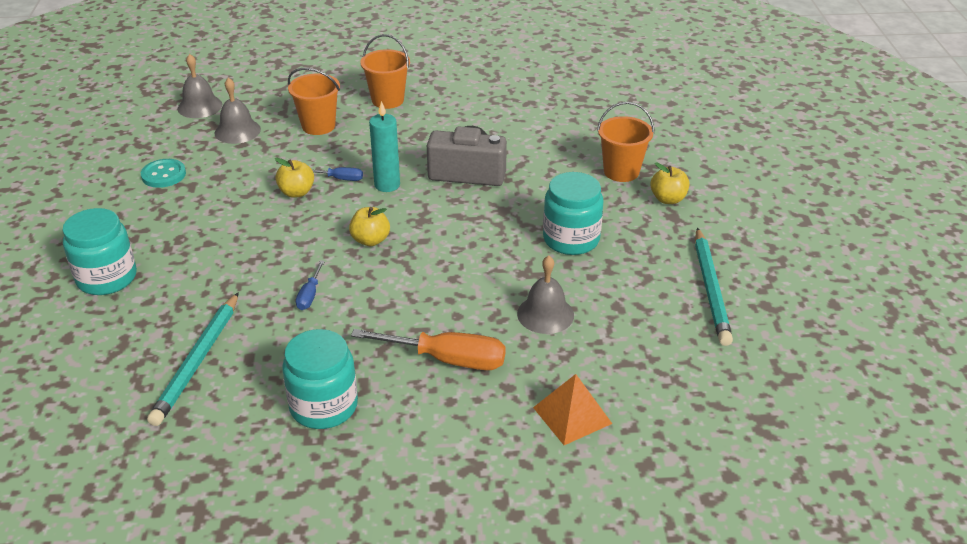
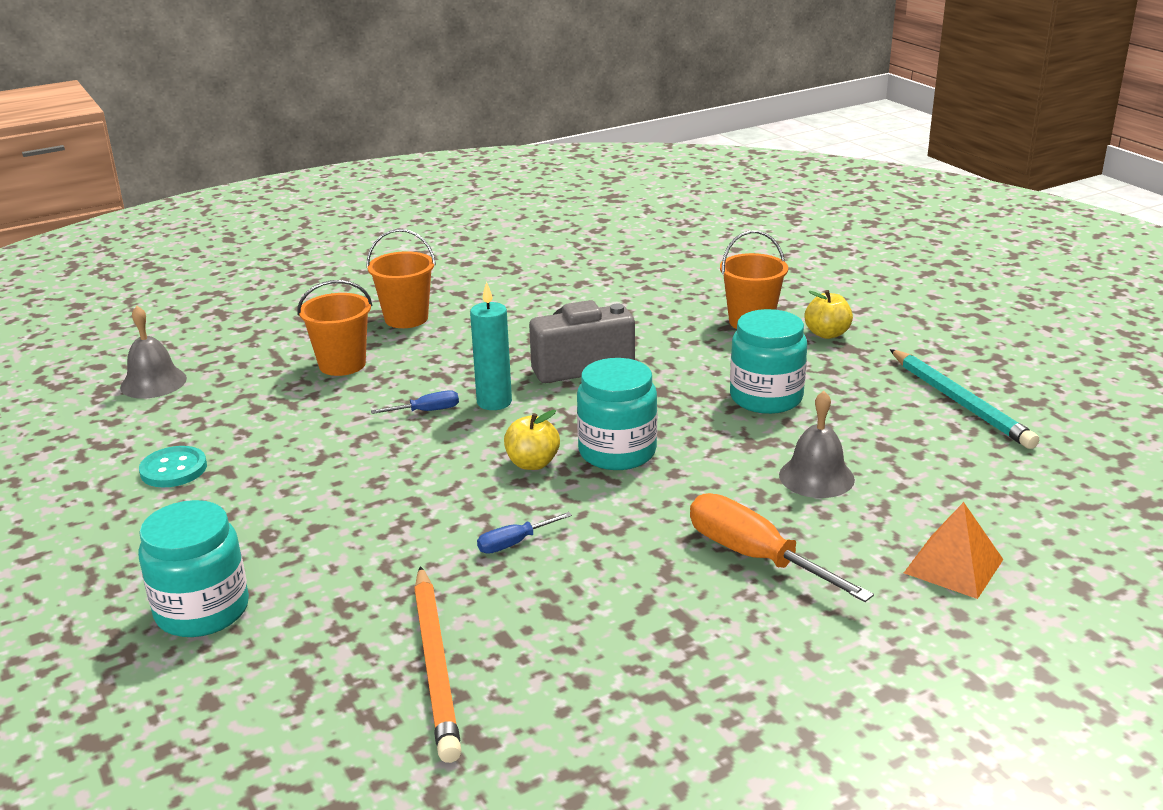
camera: 25 degrees left, 10 degrees down
turquoise pencil [147,292,239,426] -> orange pencil [414,566,462,763]
grey bell [215,78,261,144] -> none
yellow apple [275,158,314,198] -> none
turquoise jar [282,329,358,429] -> turquoise jar moved to [577,358,657,470]
blue screwdriver [296,260,325,310] -> blue screwdriver turned 75 degrees clockwise [477,512,572,554]
orange screwdriver [351,329,506,370] -> orange screwdriver turned 120 degrees counterclockwise [690,493,874,602]

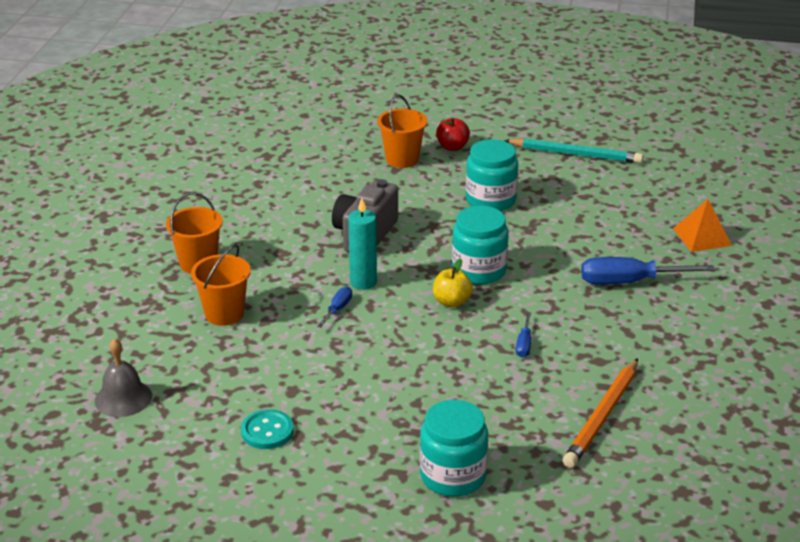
camera: 50 degrees left, 5 degrees up
orange pencil [414,566,462,763] -> orange pencil turned 90 degrees clockwise [563,358,638,468]
orange screwdriver [690,493,874,602] -> blue screwdriver [581,257,715,285]
grey bell [779,391,855,498] -> none
yellow apple [805,290,853,339] -> red apple [436,117,470,151]

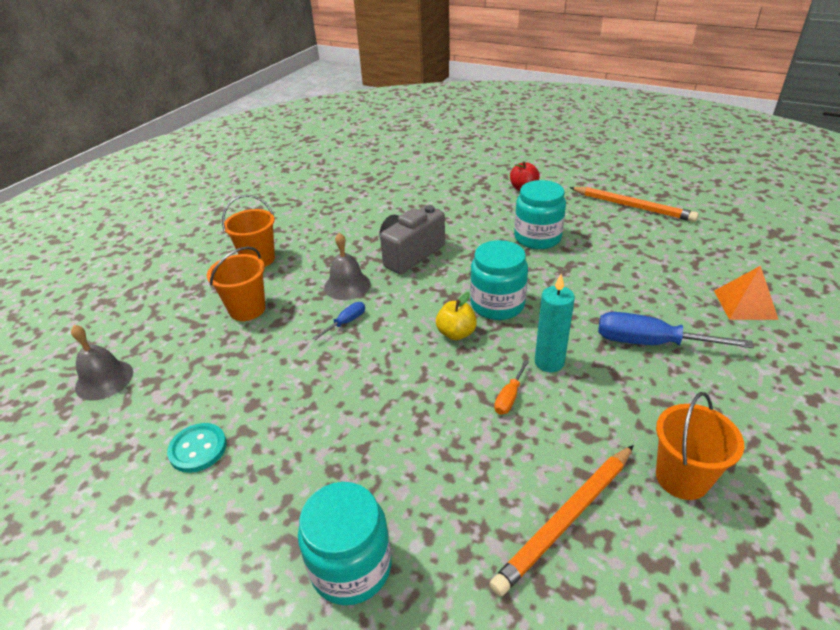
camera: 20 degrees right, 5 degrees up
turquoise candle [348,198,377,290] -> turquoise candle moved to [535,274,575,372]
orange bucket [377,94,427,168] -> orange bucket moved to [656,392,744,500]
turquoise pencil [504,138,643,164] -> orange pencil [569,187,699,222]
blue screwdriver [516,312,531,358] -> orange screwdriver [494,360,529,415]
none -> grey bell [324,233,371,300]

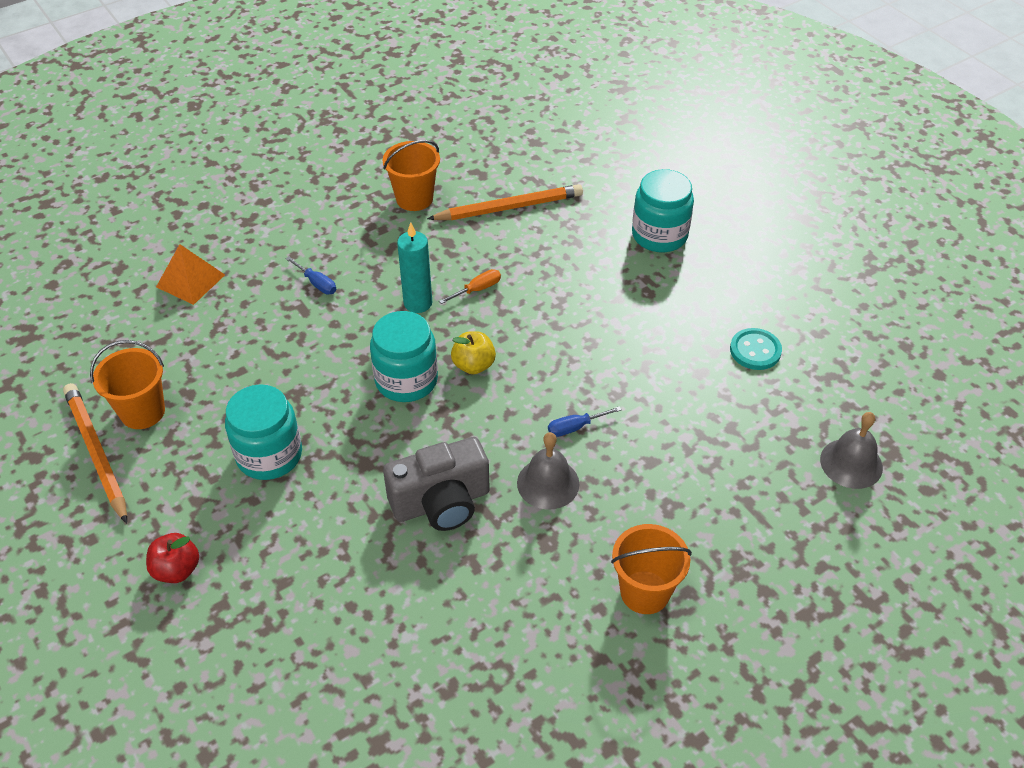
camera: 155 degrees left, 10 degrees up
orange bucket [207,246,266,321] -> orange bucket moved to [90,340,165,429]
blue screwdriver [598,312,754,348] -> blue screwdriver [286,257,336,294], size x0.50

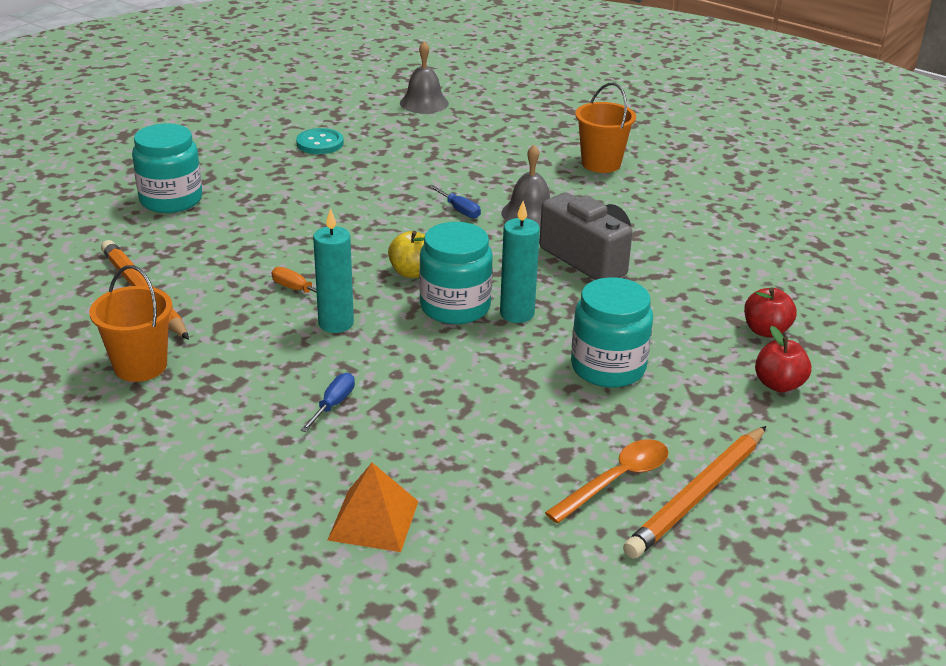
camera: 110 degrees left, 15 degrees down
orange bucket [90,340,165,429] -> orange spoon [545,439,668,523]
none -> turquoise candle [500,201,540,323]
none -> red apple [744,287,797,338]

